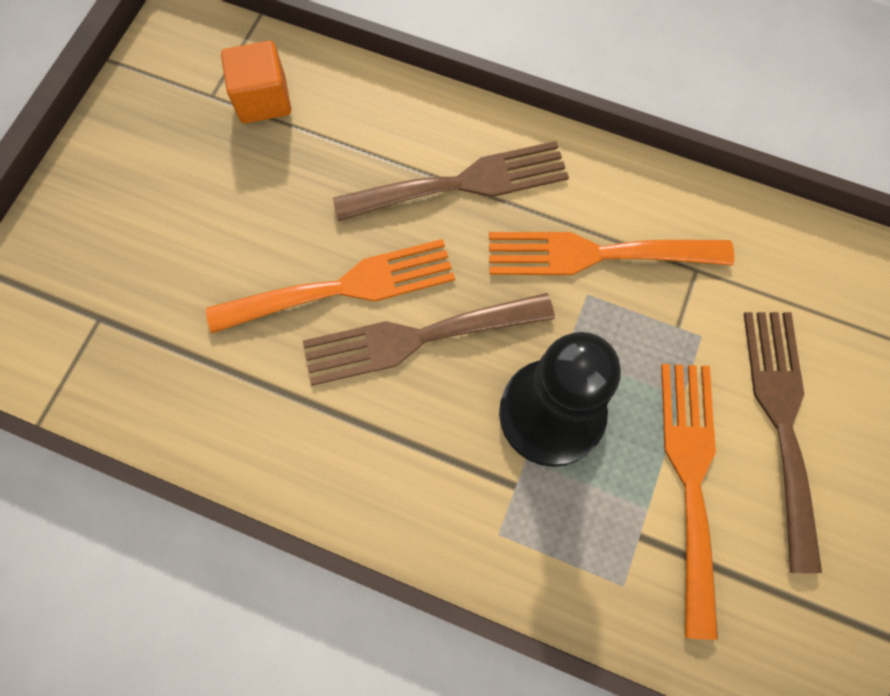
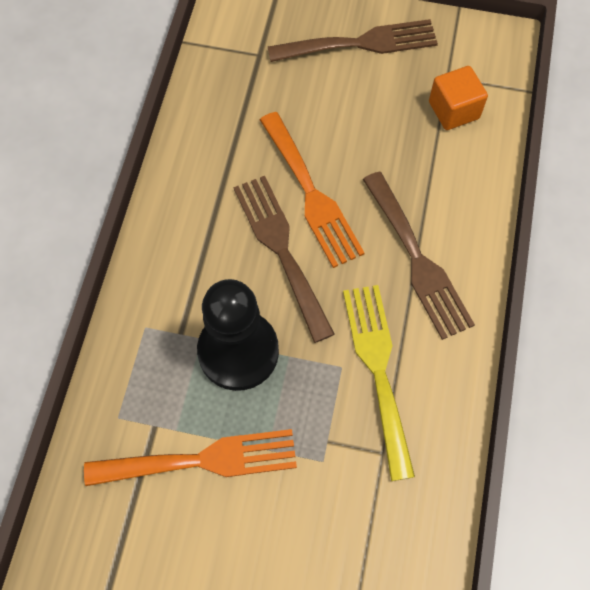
camera: 80 degrees right, 5 degrees down
orange fork [489,232,734,275] -> yellow fork [343,285,415,481]
brown fork [744,312,822,573] -> brown fork moved to [268,19,438,62]

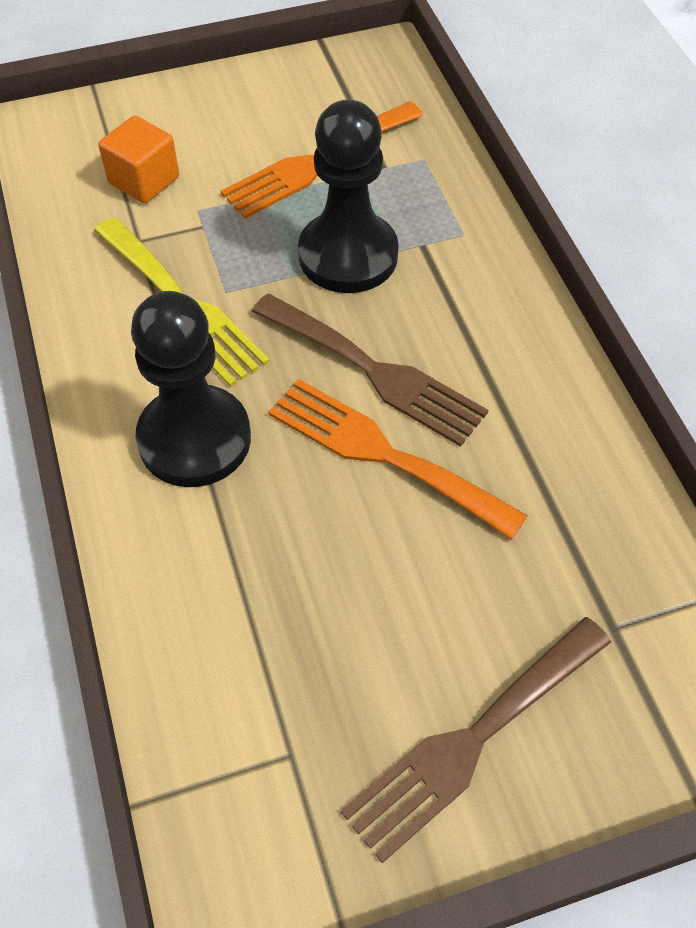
camera: 150 degrees right, 10 degrees down
brown fork [362,171,475,340] -> black pawn [131,291,251,487]
orange cube [429,66,488,130] -> orange cube moved to [98,115,179,203]

